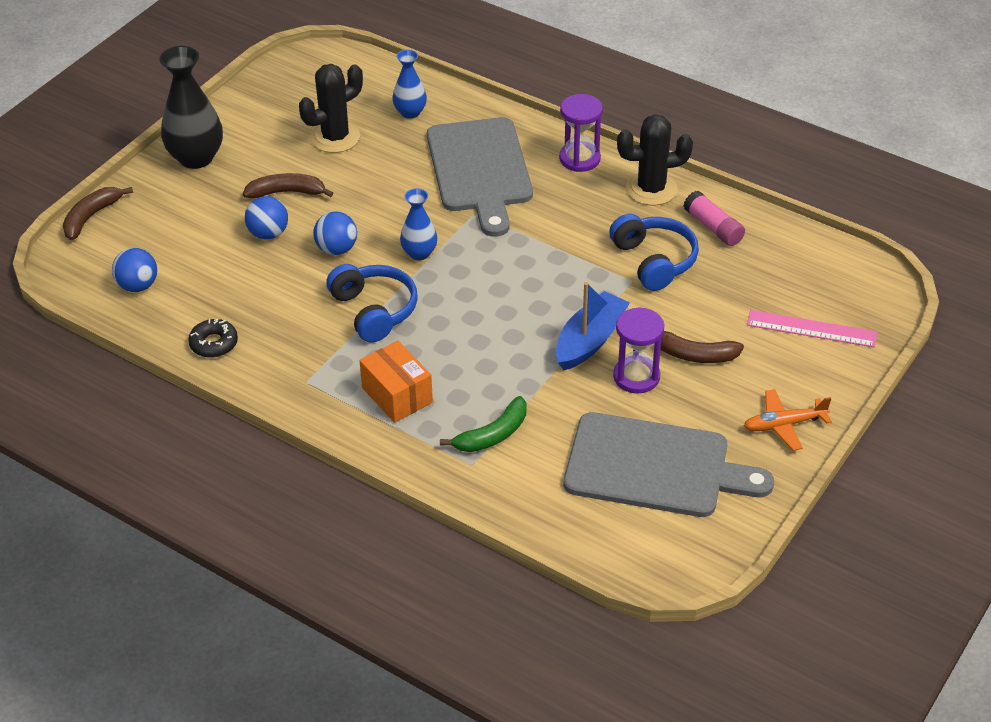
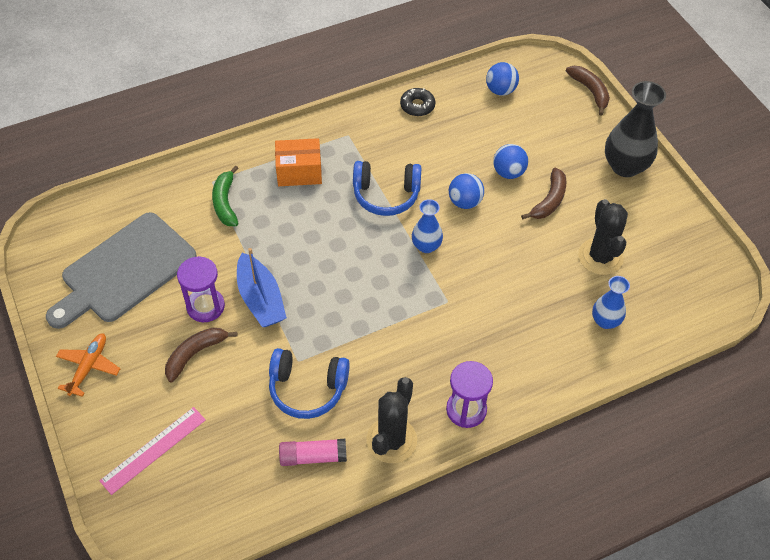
camera: 120 degrees right, 10 degrees up
grey cutting board [427,117,533,237] -> none

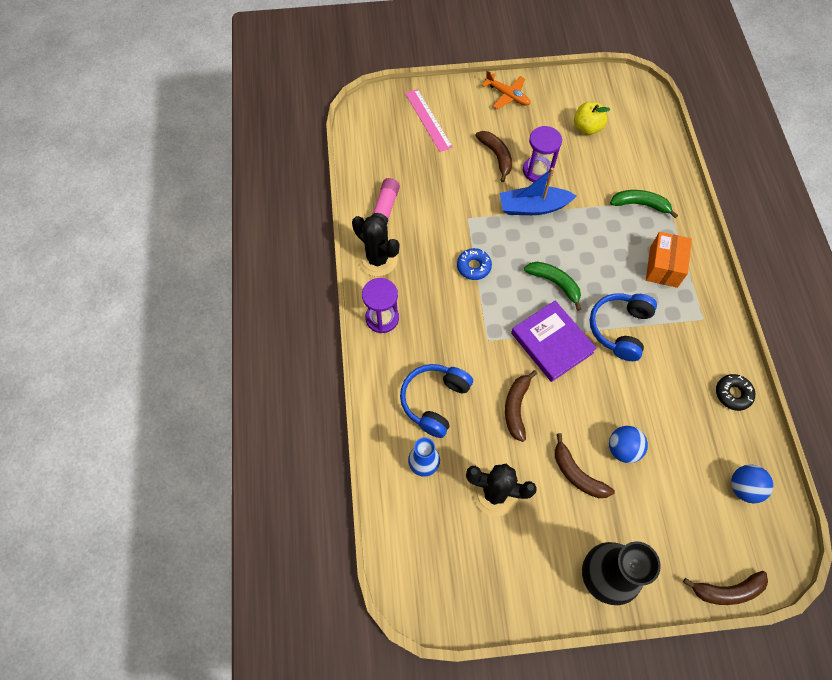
camera: 110 degrees right, 10 degrees up
grey cutting board [46,212,197,329] -> yellow apple [574,102,610,135]
blue headphones [269,348,350,419] -> blue headphones moved to [400,364,473,438]
blue vase [412,199,443,253] -> purple book [511,300,597,382]
blue ball [449,173,484,209] -> none
none -> blue donut [457,248,492,280]
none -> brown banana [505,370,537,442]
none -> green banana [524,262,581,311]

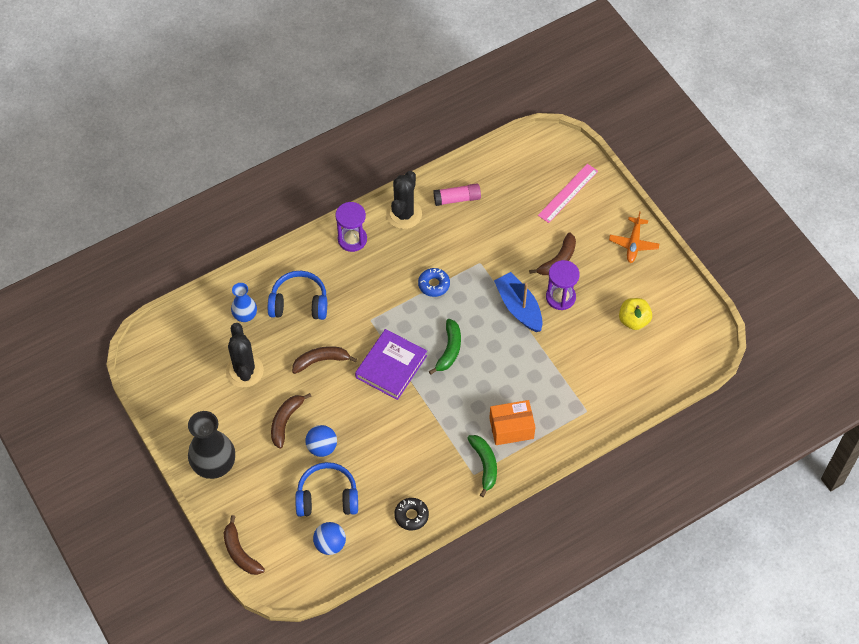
camera: 65 degrees right, 5 degrees down
blue headphones [590,293,657,361] -> blue headphones moved to [295,462,358,517]
green banana [610,190,678,218] -> green banana moved to [467,435,497,497]

